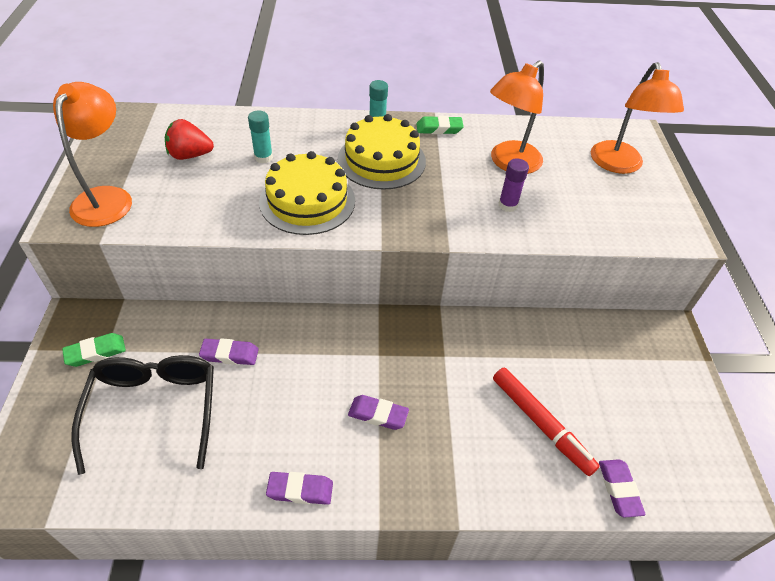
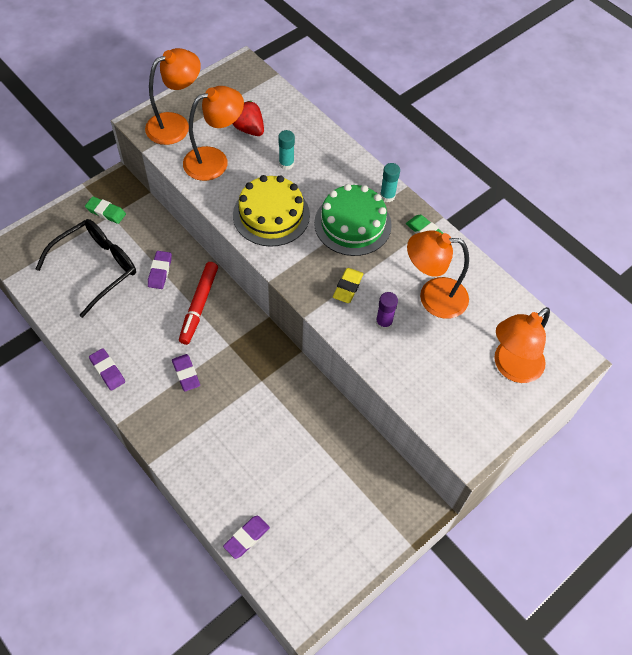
camera: 50 degrees right, 10 degrees up
purple eraser [199,338,259,365] -> purple eraser turned 45 degrees clockwise [148,251,172,289]
yellow cake [338,114,426,190] -> green cake [314,184,392,256]
red marker [493,367,600,476] -> red marker moved to [179,262,218,345]
none -> orange lamp [183,86,244,181]
none -> yellow eraser [333,268,363,303]

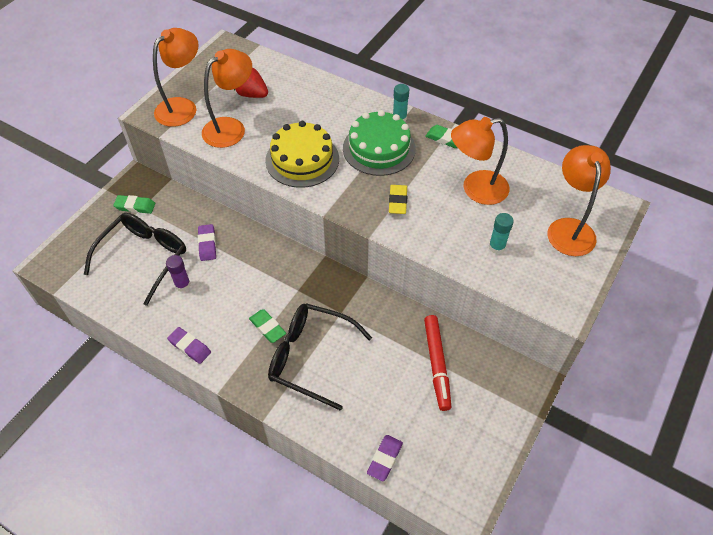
camera: 15 degrees left, 5 degrees down
purple eraser [172,354,200,391] -> green eraser [249,309,286,343]
red marker [179,262,218,345] -> red marker moved to [424,315,451,411]
turquoise glue stick [278,130,295,170] -> turquoise glue stick moved to [489,213,514,254]
purple glue stick [376,292,398,330] -> purple glue stick moved to [166,255,191,291]
orange lamp [494,307,550,383] -> orange lamp turned 150 degrees clockwise [548,145,611,256]
none -> black glasses [268,303,372,411]

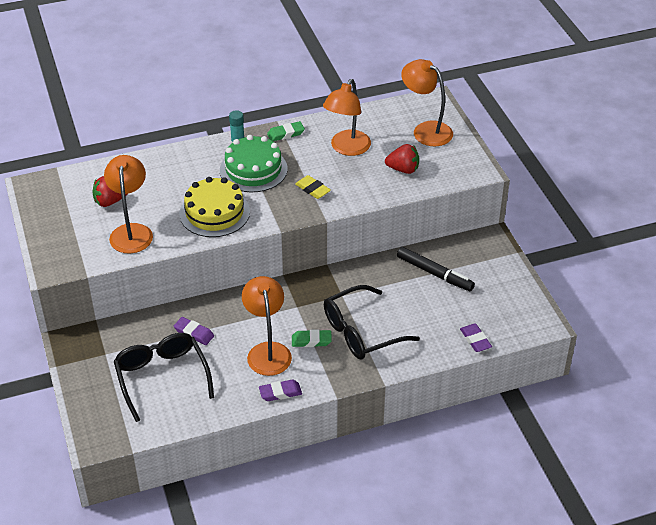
camera: 50 degrees left, 10 degrees down
green eraser [113,195,155,214] -> none
orange lamp [153,28,199,127] -> orange lamp moved to [242,276,292,376]
purple glue stick [166,255,191,291] -> none
red marker [424,315,451,411] -> black marker [397,247,475,291]
turquoise glue stick [489,213,514,254] -> red strawberry [385,144,419,174]

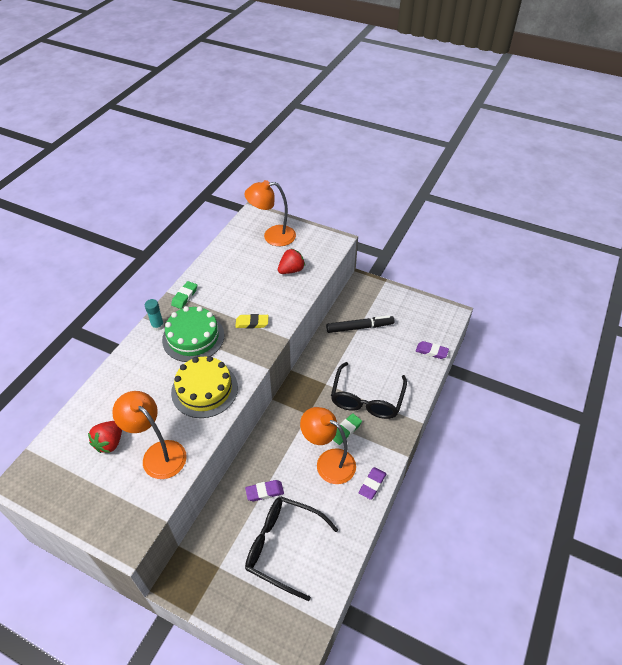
camera: 45 degrees left, 5 degrees up
orange lamp [323,79,371,156] -> none

